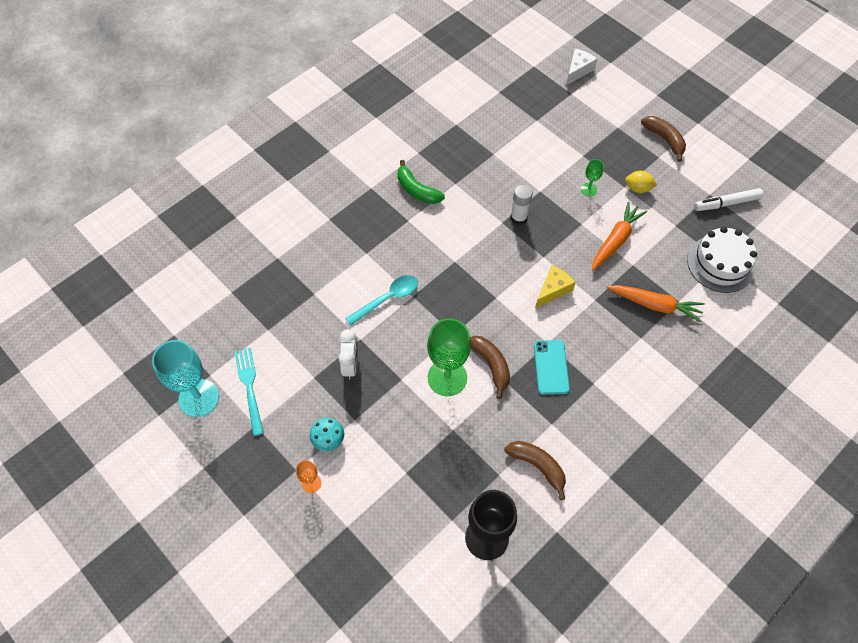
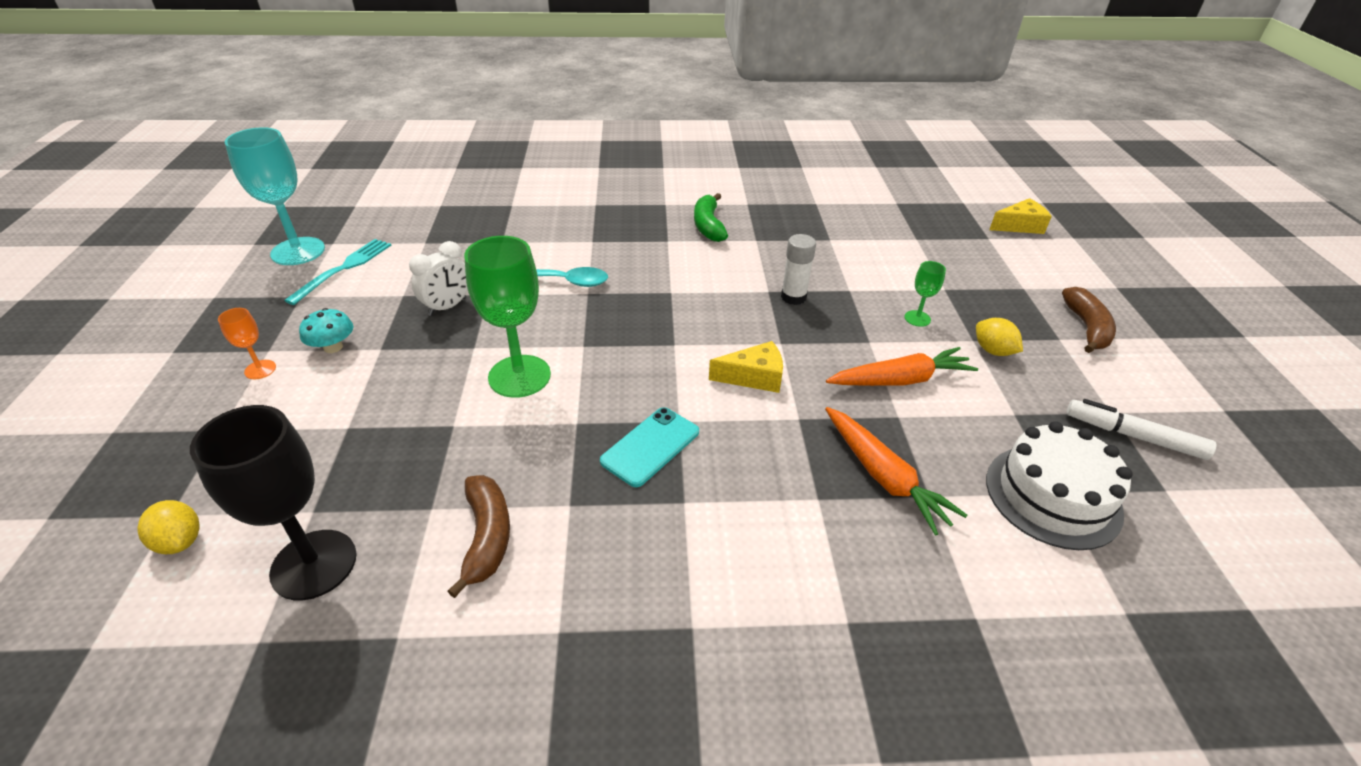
camera: 40 degrees right, 20 degrees down
brown banana [470,336,510,399] -> none
white cheese [566,49,598,85] -> yellow cheese [989,198,1052,234]
none -> yellow lemon [137,500,200,554]

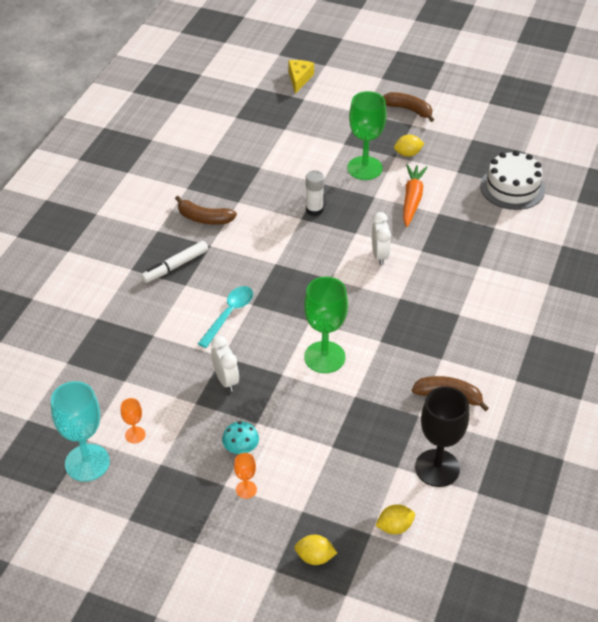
camera: 65 degrees left, 5 degrees up
turquoise fork [284,239,391,305] -> orange goblet [121,398,146,443]
turquoise phone [600,407,699,487] -> none
green banana [694,193,728,242] -> brown banana [175,196,237,225]
yellow cheese [709,341,783,393] -> white clock [372,212,391,265]
orange carrot [825,407,967,536] -> none
green goblet [905,261,946,327] -> green goblet [347,91,387,180], size x2.14
white marker [1067,399,1217,460] -> white marker moved to [141,241,208,283]
none -> yellow lemon [294,535,337,565]

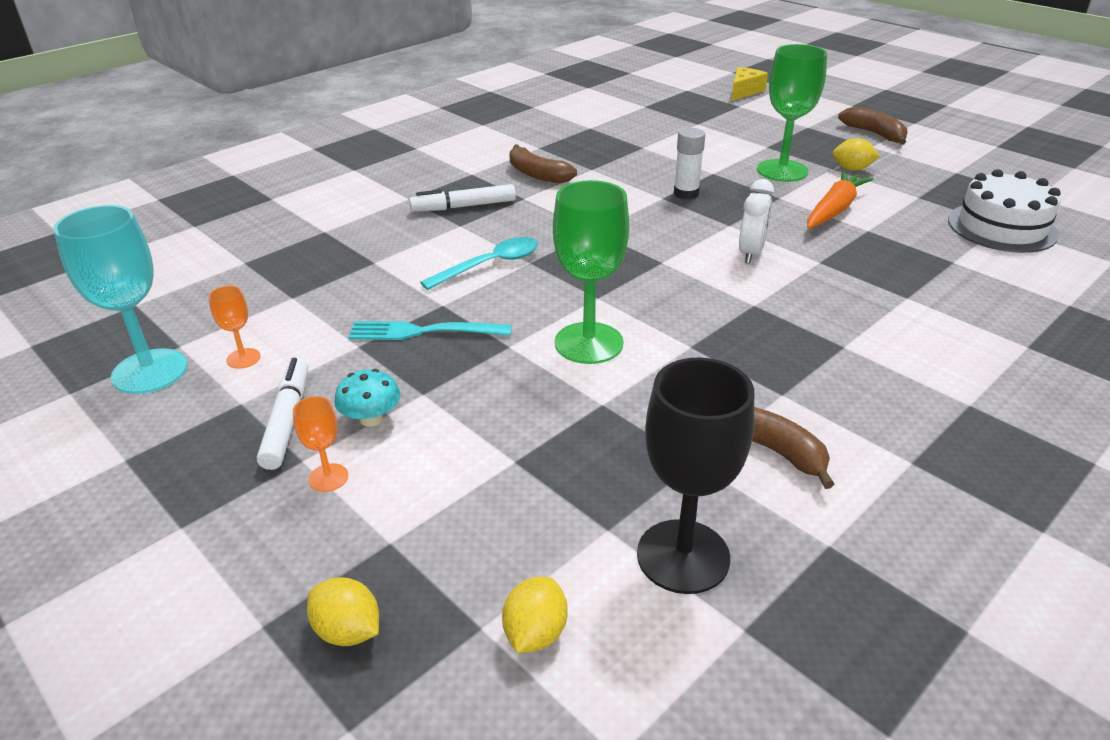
camera: 25 degrees right, 10 degrees down
white clock [211,336,239,392] -> turquoise fork [348,321,512,340]
yellow lemon [376,504,415,534] -> yellow lemon turned 75 degrees counterclockwise [502,577,567,653]
none -> white marker [257,358,308,470]

